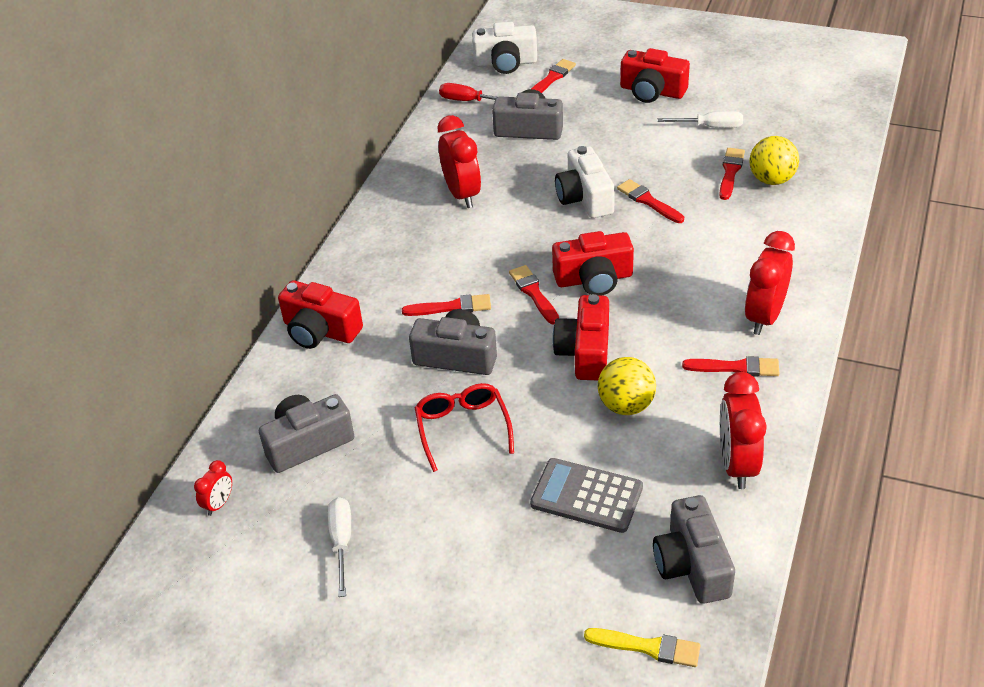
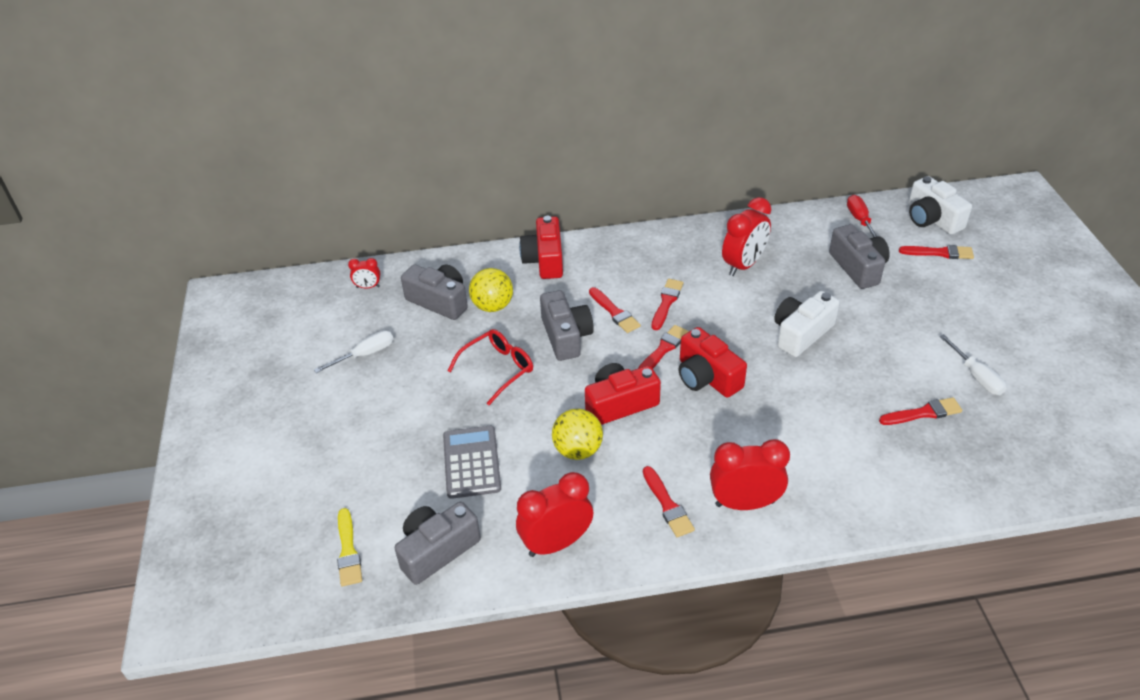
camera: 60 degrees right, 0 degrees up
red brush [617,179,684,223] -> red brush moved to [651,279,684,330]
red camera [620,48,690,103] -> none
yellow ball [750,136,799,185] -> yellow ball moved to [469,268,513,312]

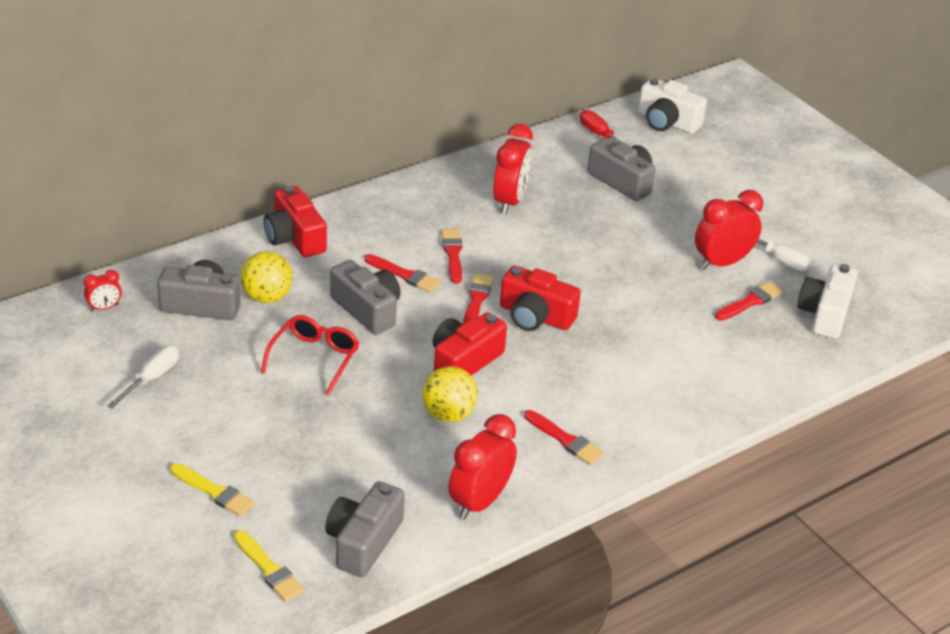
camera: 30 degrees left, 5 degrees down
grey calculator [443,426,501,499] -> none
red clock [710,439,790,510] -> red clock moved to [695,190,763,270]
white camera [774,291,840,357] -> white camera moved to [797,264,858,339]
red brush [899,245,974,259] -> none
none -> yellow brush [170,463,255,516]

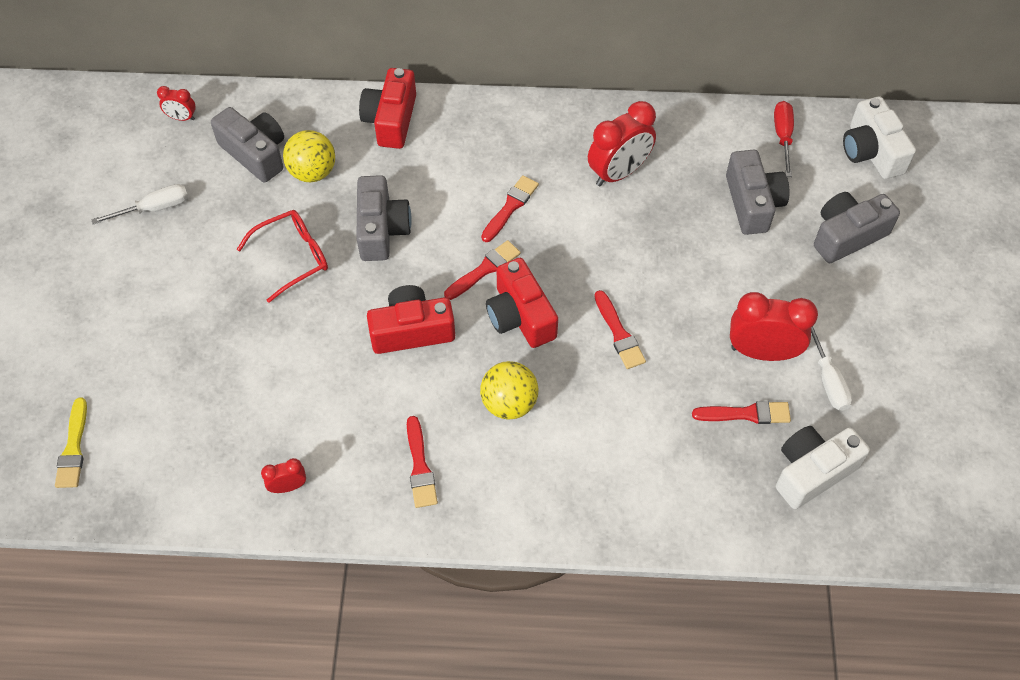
camera: 40 degrees right, 20 degrees up
yellow brush [170,463,255,516] -> none
grey camera [325,481,405,577] -> grey camera moved to [814,192,900,263]
red brush [364,254,441,292] -> red brush moved to [594,290,646,369]
yellow ball [422,366,478,422] -> yellow ball moved to [480,361,539,419]
red clock [448,414,517,520] -> red clock [261,458,306,493], size x0.50

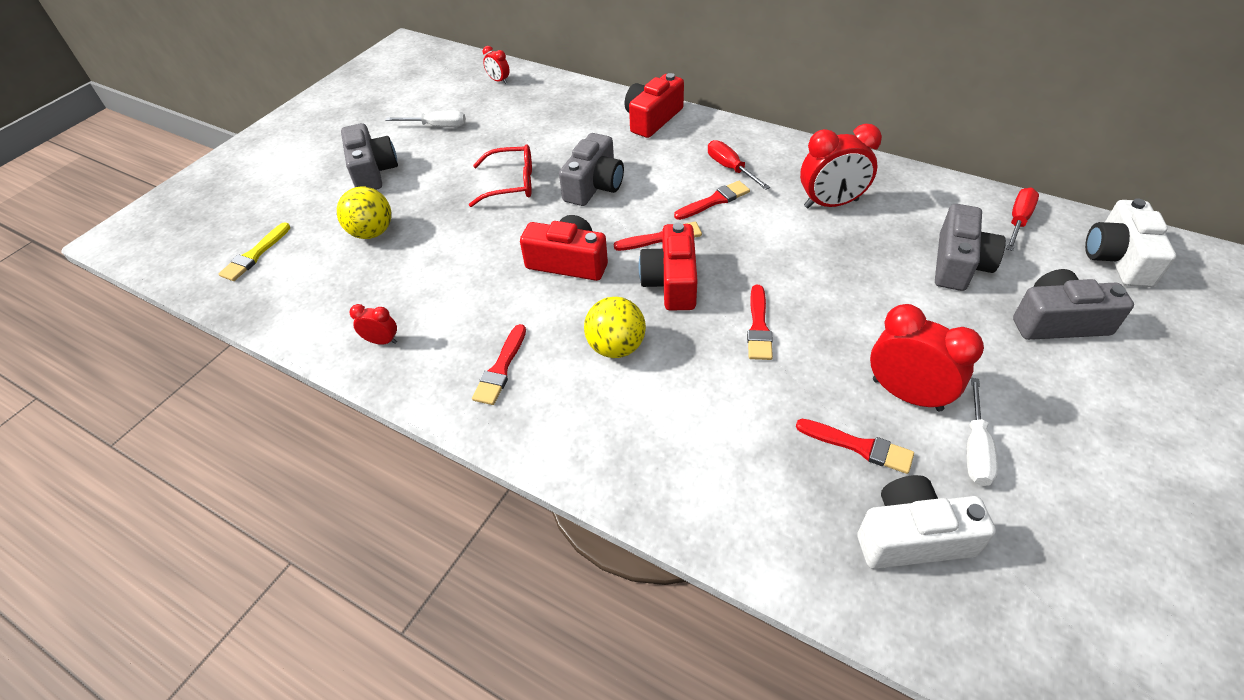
camera: 30 degrees right, 10 degrees down
grey camera [211,107,284,183] -> grey camera moved to [341,123,398,190]
yellow ball [283,130,335,182] -> yellow ball moved to [337,186,391,239]
none -> red screwdriver [708,140,770,190]

